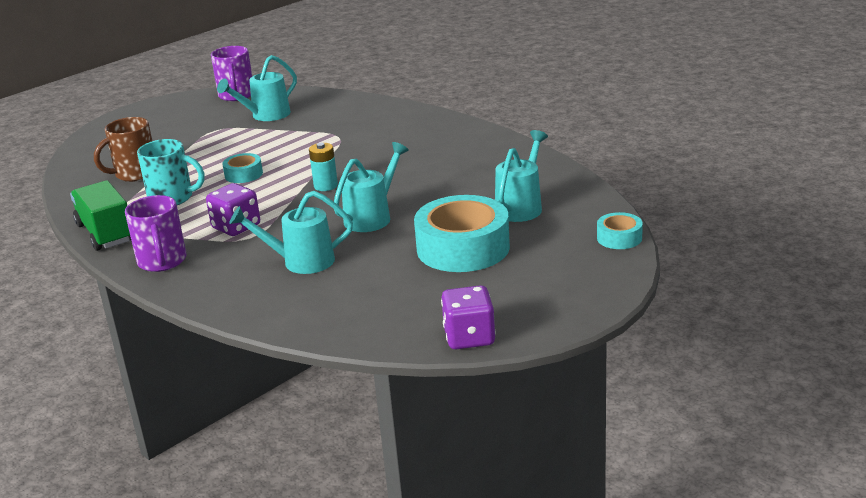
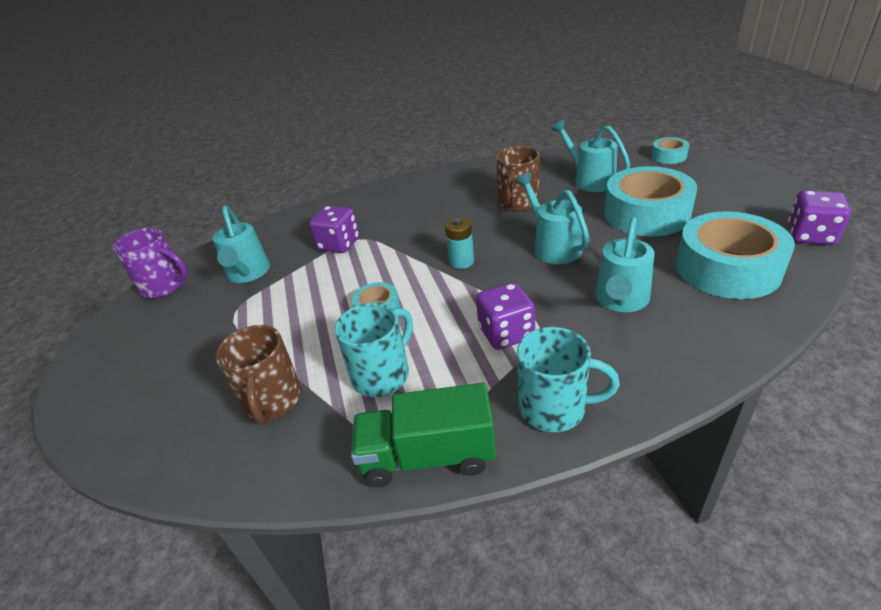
camera: 60 degrees left, 10 degrees up
purple mug [125,195,186,272] -> turquoise mug [517,327,620,432]
none -> purple dice [309,206,359,253]
none -> brown mug [496,146,540,212]
none -> turquoise tape [676,211,795,299]

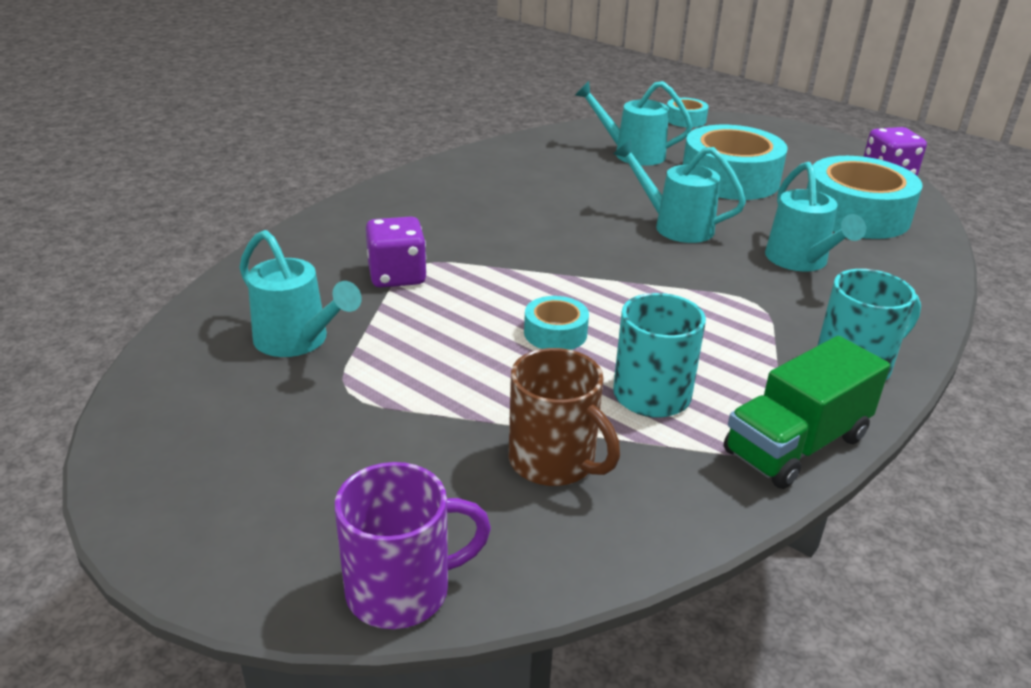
camera: 40 degrees left, 5 degrees down
purple mug [113,228,188,298] -> purple mug moved to [335,462,491,629]
turquoise battery [445,217,474,269] -> none
purple dice [476,282,535,350] -> none
brown mug [496,146,540,212] -> none

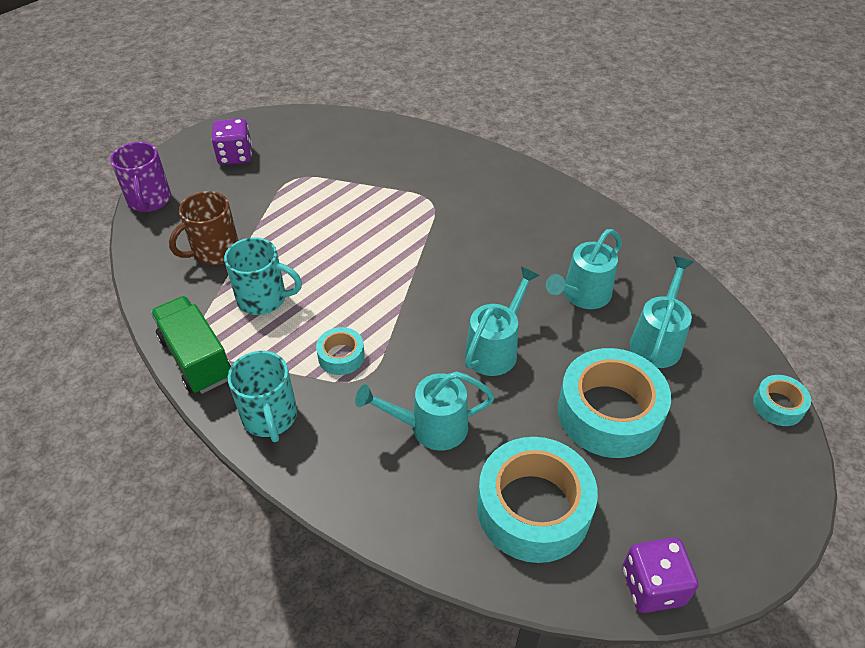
camera: 95 degrees right, 15 degrees up
turquoise watering can [239,230,362,357] -> turquoise watering can moved to [546,229,622,309]
purple dice [366,216,427,288] -> purple dice moved to [211,118,252,165]
turquoise tape [524,296,589,350] -> turquoise tape moved to [316,327,365,375]

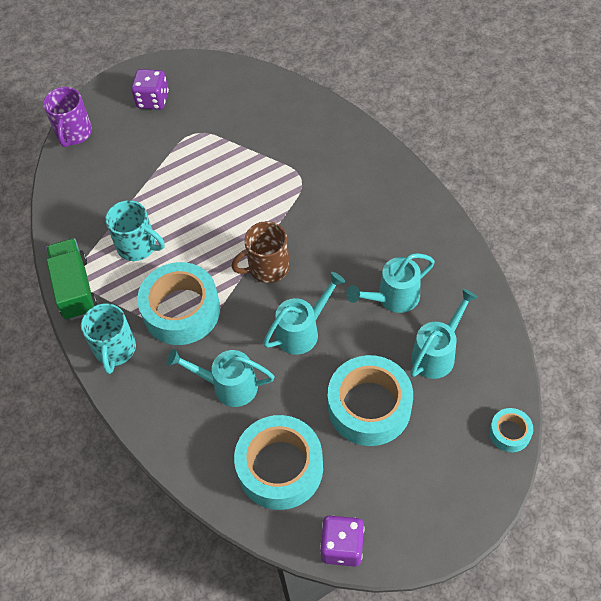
camera: 20 degrees right, 10 degrees up
brown mug [169,191,238,265] -> brown mug moved to [232,221,290,283]
turquoise tape [316,327,365,375] -> turquoise tape [137,262,220,345], size x2.09

